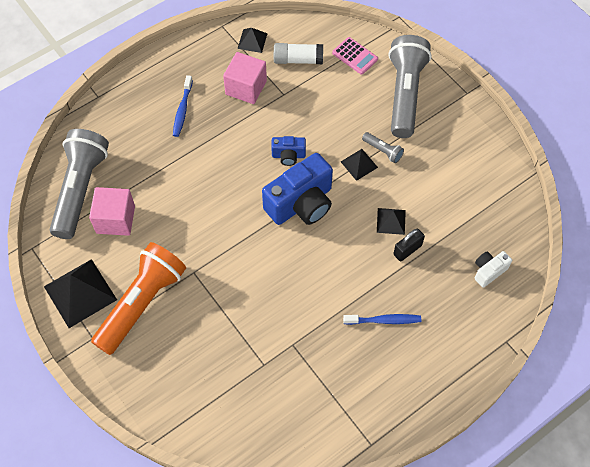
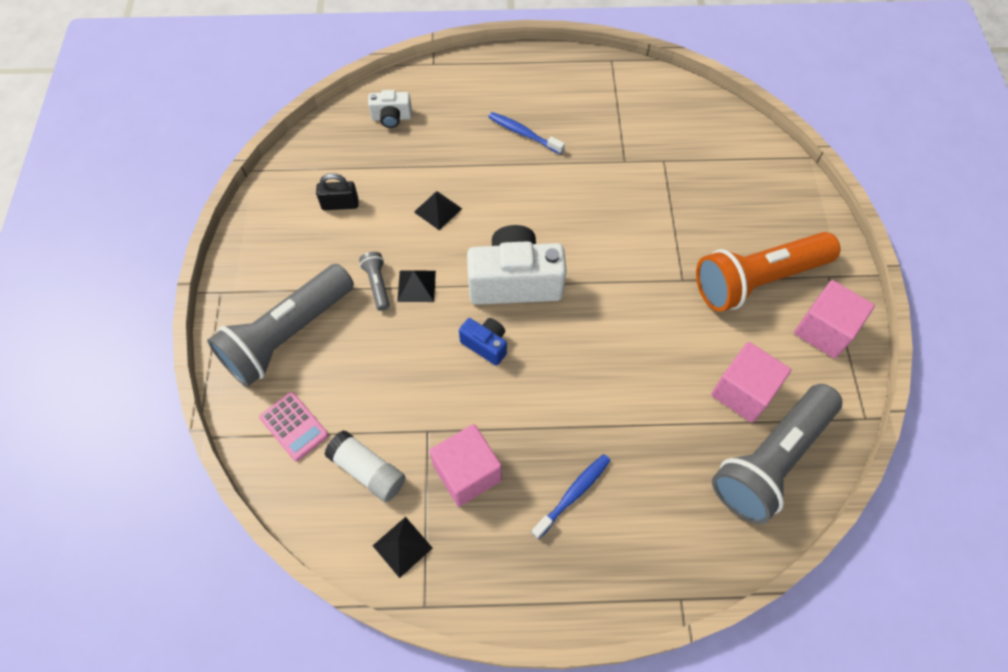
camera: 145 degrees left, 0 degrees up
black pyramid [44,259,117,328] -> pink cube [794,280,875,359]
blue camera [262,153,333,225] -> white camera [467,225,567,305]
pink calculator [332,37,378,75] -> pink calculator turned 150 degrees clockwise [259,392,329,461]
black padlock [393,229,425,261] -> black padlock moved to [316,173,359,210]

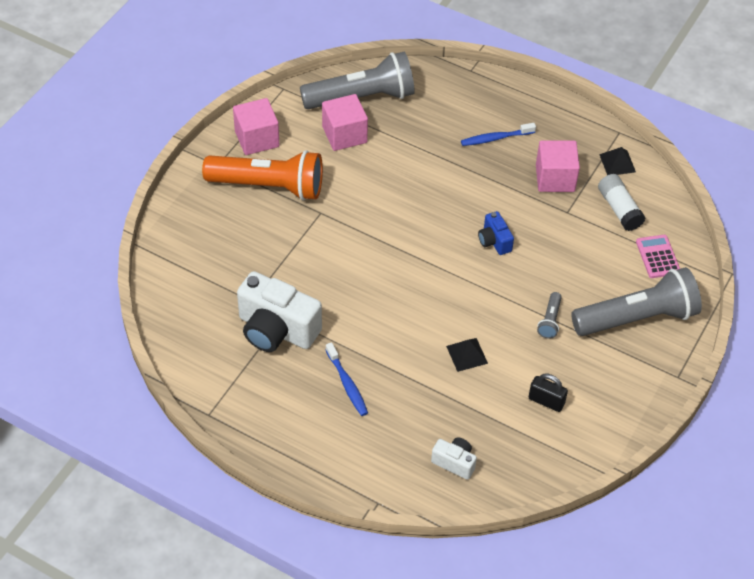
camera: 150 degrees left, 10 degrees down
black pyramid [397,270,436,302] -> none
white camera [467,225,567,305] -> white camera moved to [237,271,322,352]

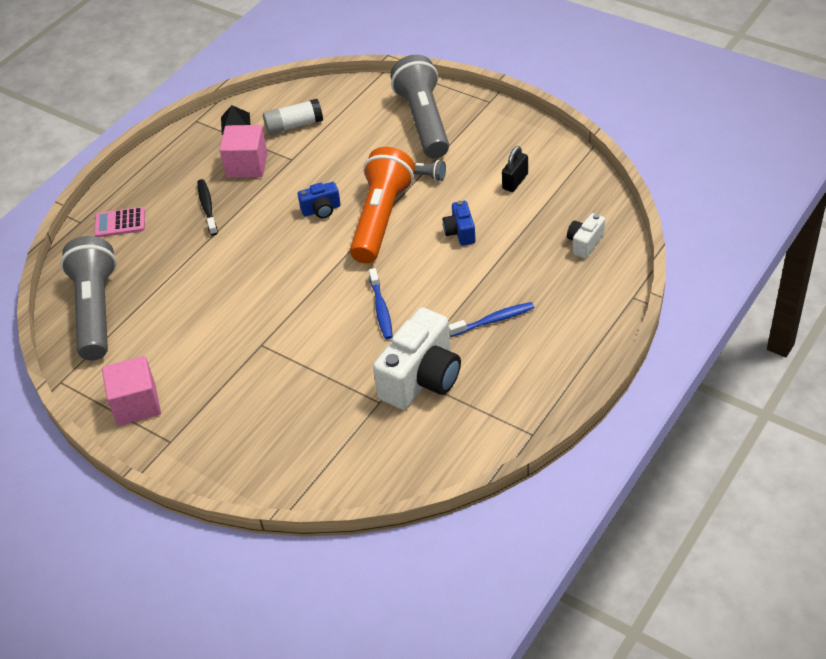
camera: 80 degrees left, 5 degrees down
orange flashlight [202,150,323,200] -> orange flashlight moved to [350,147,415,264]
pink cube [322,94,368,151] -> none
black pyramid [446,338,488,372] -> blue camera [443,201,476,246]
blue toothbrush [461,123,536,146] -> blue toothbrush moved to [369,268,393,339]
pink calculator [636,235,680,278] -> pink calculator moved to [94,207,145,237]
none -> black toothbrush [197,179,218,236]

